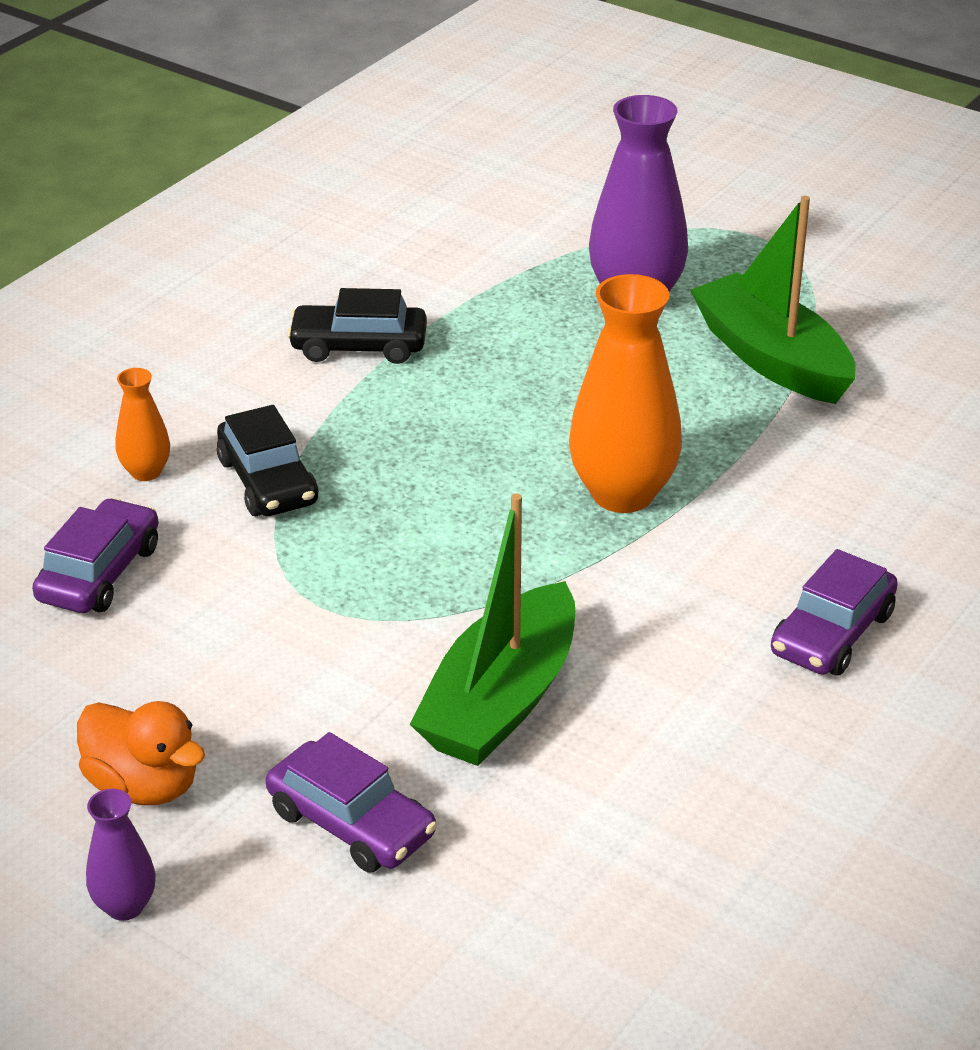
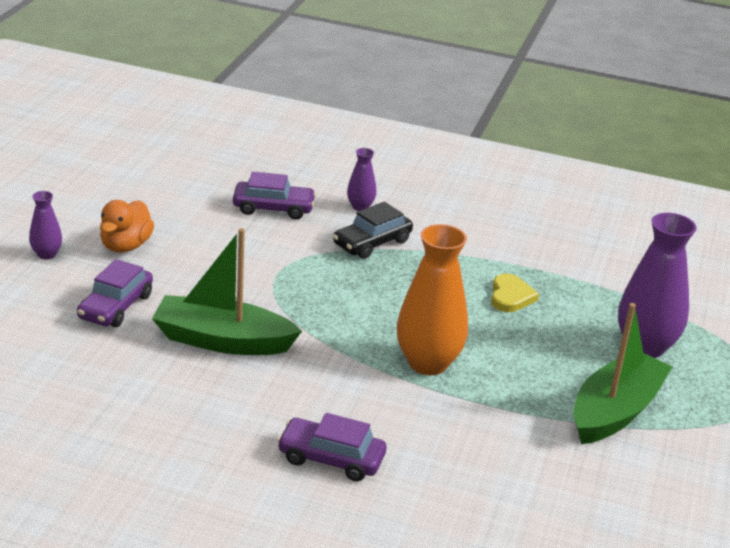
camera: 70 degrees right, 5 degrees down
orange vase [115,368,170,481] -> purple vase [347,148,376,211]
black car [287,288,427,364] -> none
none -> yellow heart [491,273,539,312]

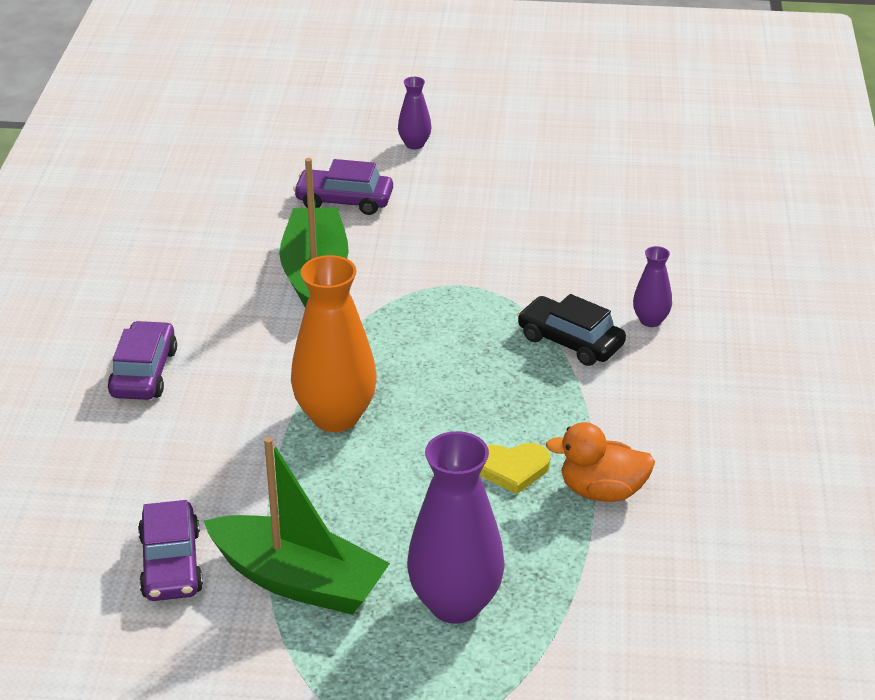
camera: 80 degrees right, 5 degrees up
orange duck [100,200,154,252] -> orange duck moved to [545,422,655,502]
purple car [233,172,316,220] -> purple car moved to [138,500,203,601]

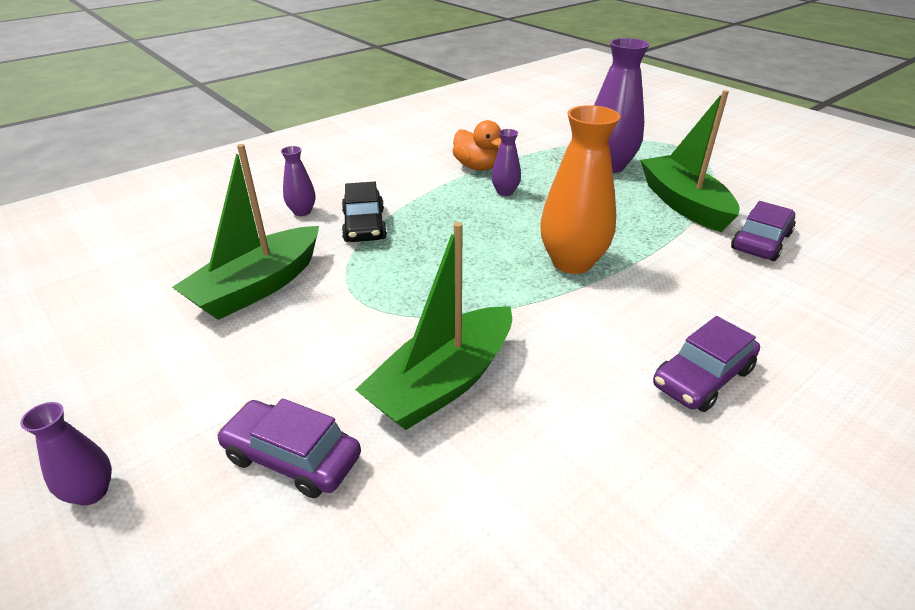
camera: 135 degrees left, 0 degrees up
purple car [293,159,393,215] -> purple car turned 150 degrees clockwise [217,398,361,498]
yellow heart [480,443,550,494] -> purple vase [491,129,521,196]
none -> green boat [172,144,319,320]

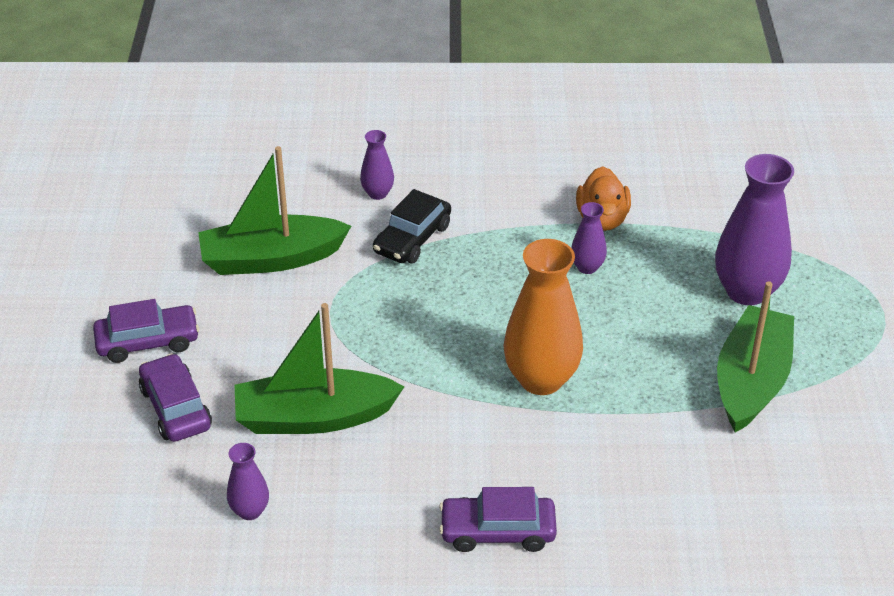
camera: 40 degrees right, 5 degrees up
purple vase [20,402,112,506] -> purple vase moved to [227,443,269,520]
purple car [731,201,795,261] -> purple car moved to [93,299,199,363]

